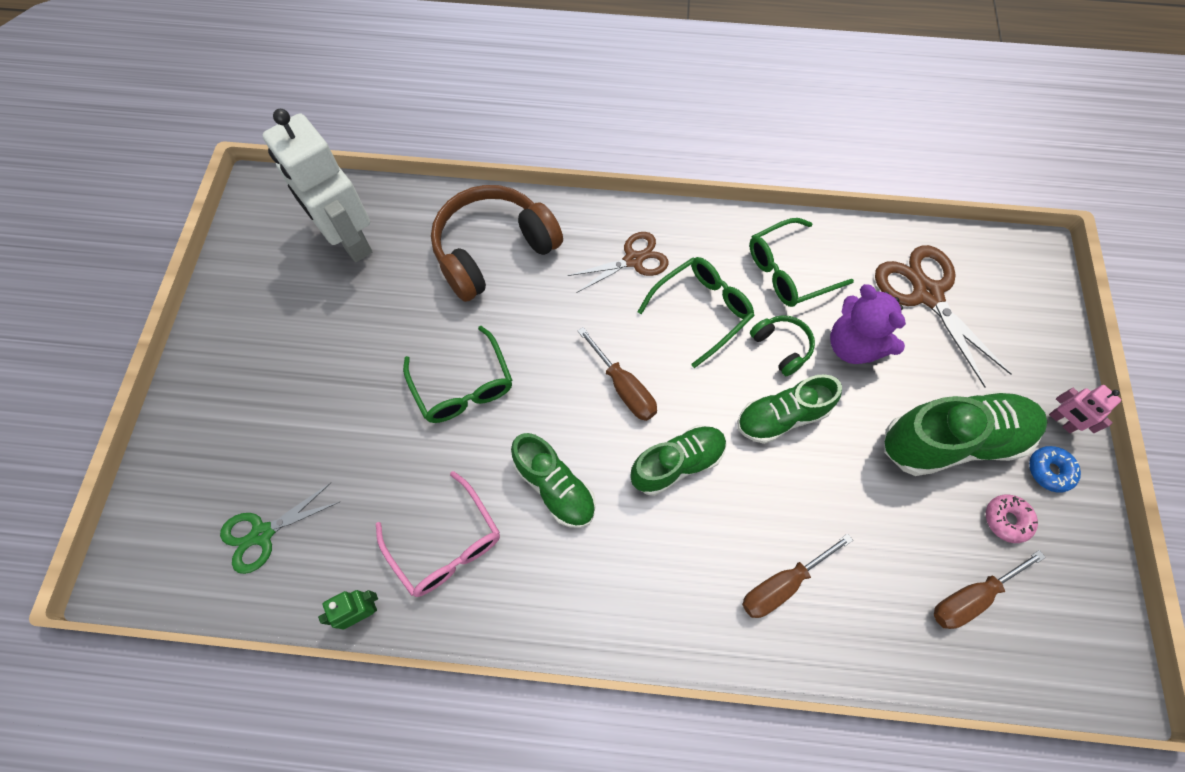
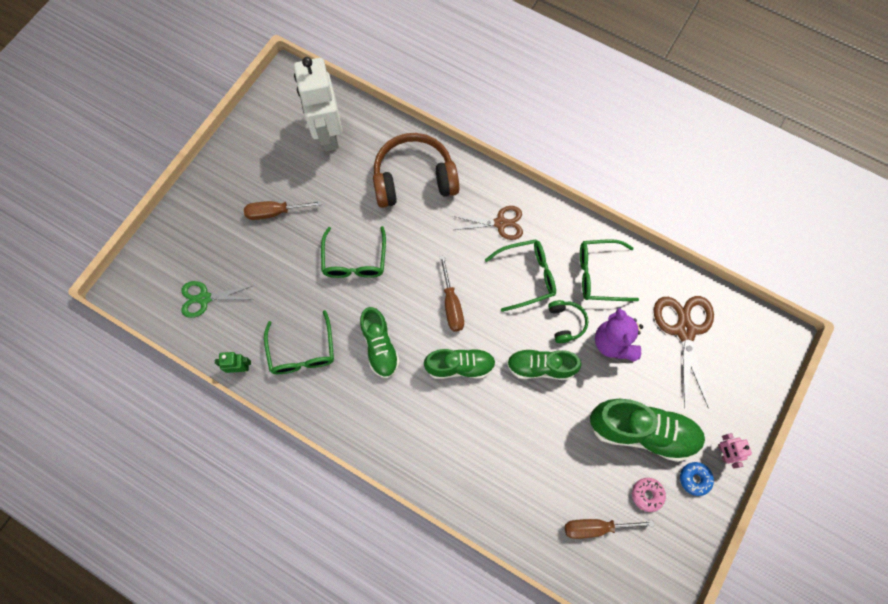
camera: 25 degrees right, 5 degrees up
pink glasses [376,471,500,597] -> green glasses [264,310,334,374]
brown screwdriver [742,533,853,618] -> brown screwdriver moved to [244,201,322,220]

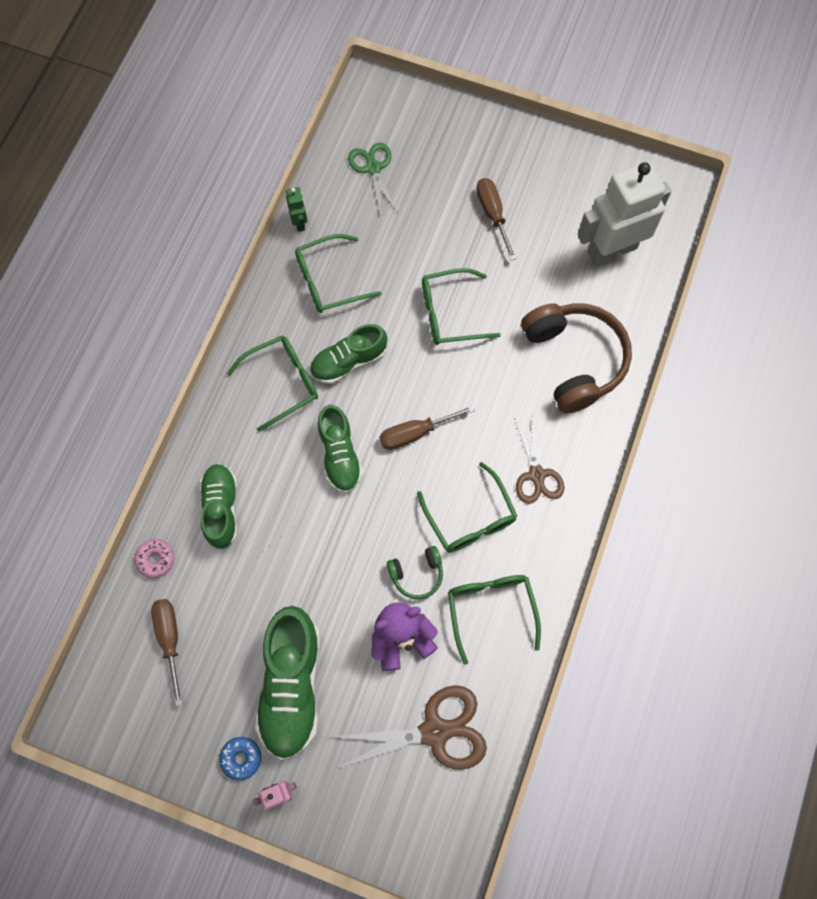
camera: 80 degrees right, 0 degrees up
green shoe [507,349,582,380] -> green shoe moved to [200,464,237,549]
pink donut [632,478,666,512] -> pink donut moved to [134,539,174,578]
none -> green glasses [227,336,318,432]

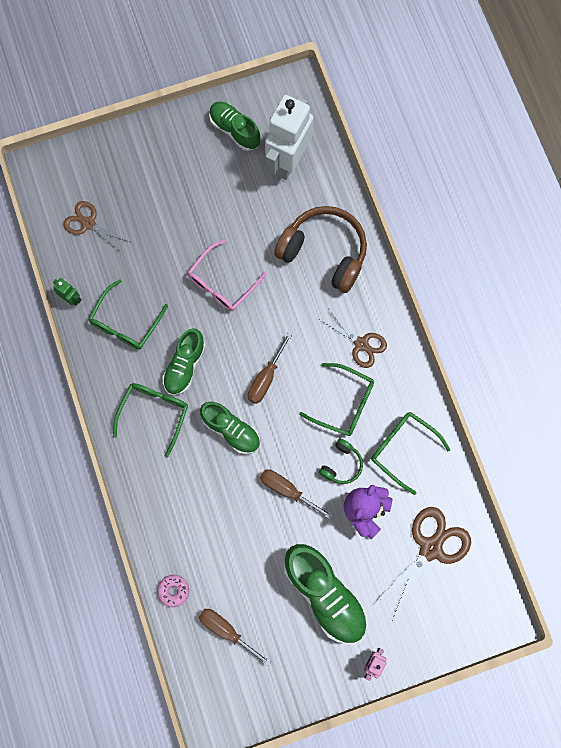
camera: 40 degrees left, 5 degrees up
green shoe [200,464,237,549] -> green shoe moved to [209,102,260,151]
blue donut [219,737,261,780] -> none
green scissors [348,143,397,215] -> brown scissors [63,201,132,253]
green glasses [422,268,501,345] -> pink glasses [187,240,267,311]
brown screwdriver [476,178,517,260] -> brown screwdriver moved to [260,469,333,520]

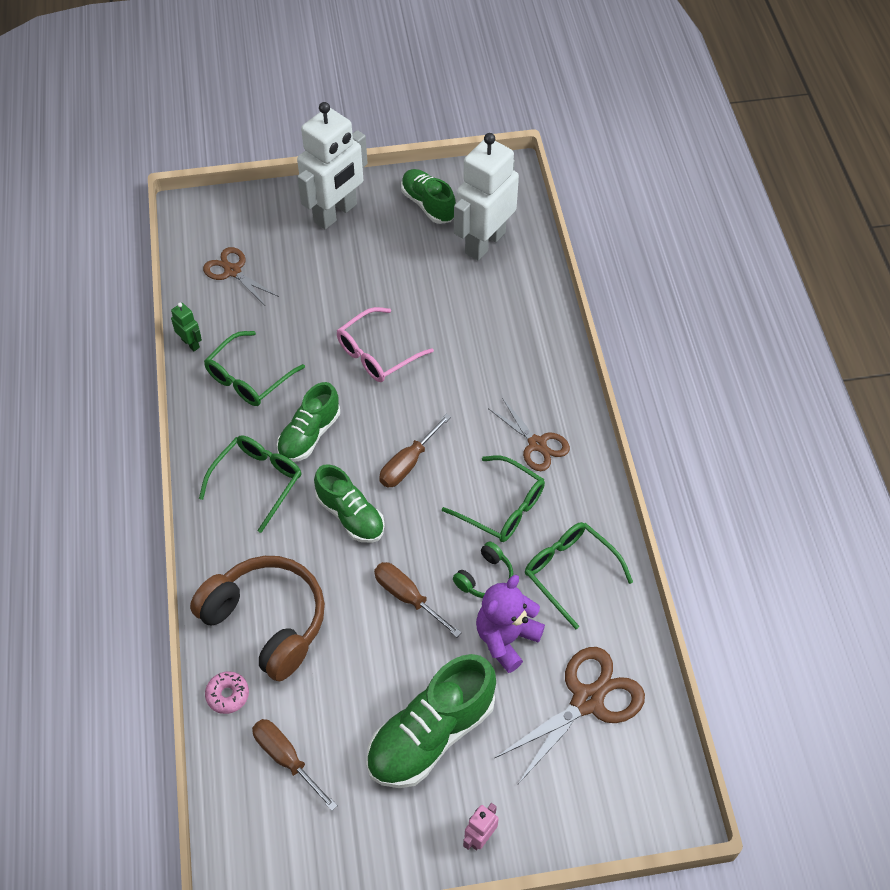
camera: 10 degrees right, 20 degrees down
brown headphones [274,206,367,293] -> brown headphones moved to [190,556,325,681]
green shoe [284,544,368,644] -> green shoe turned 75 degrees clockwise [366,654,496,788]
none -> white robot [297,102,367,229]

